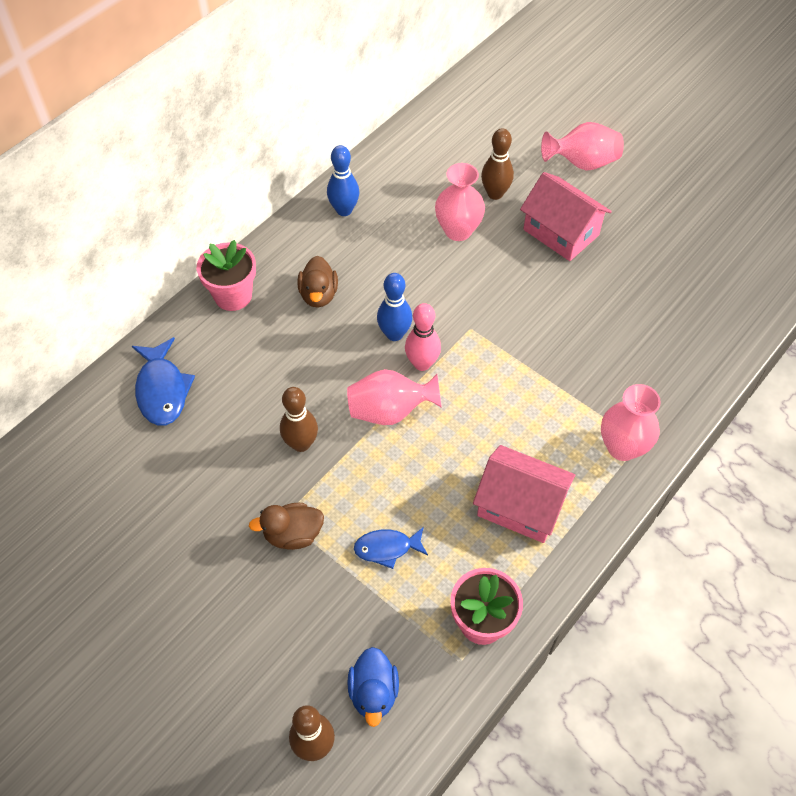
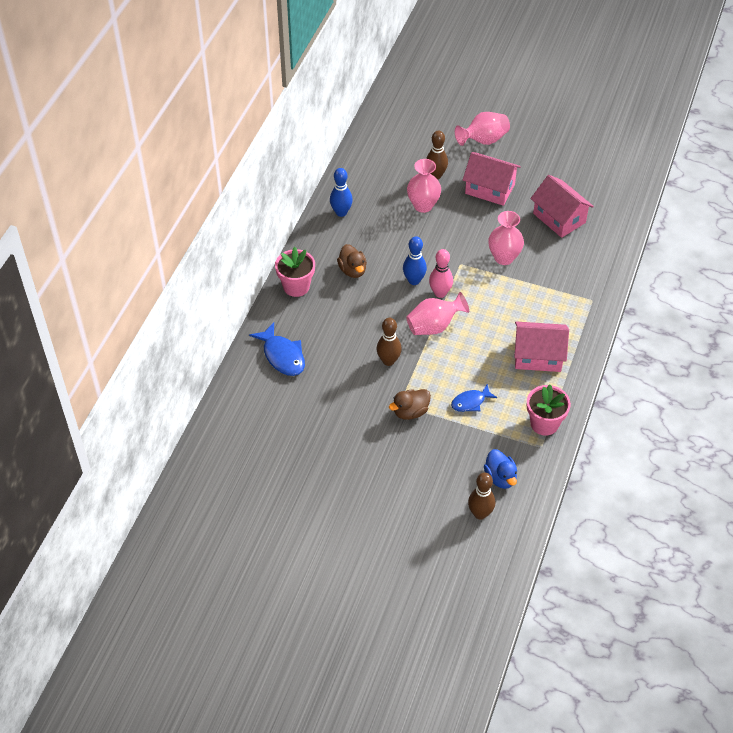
camera: 20 degrees left, 5 degrees down
pink vase [601,384,661,461] -> pink vase moved to [488,211,524,265]
none -> pink house [530,175,594,238]

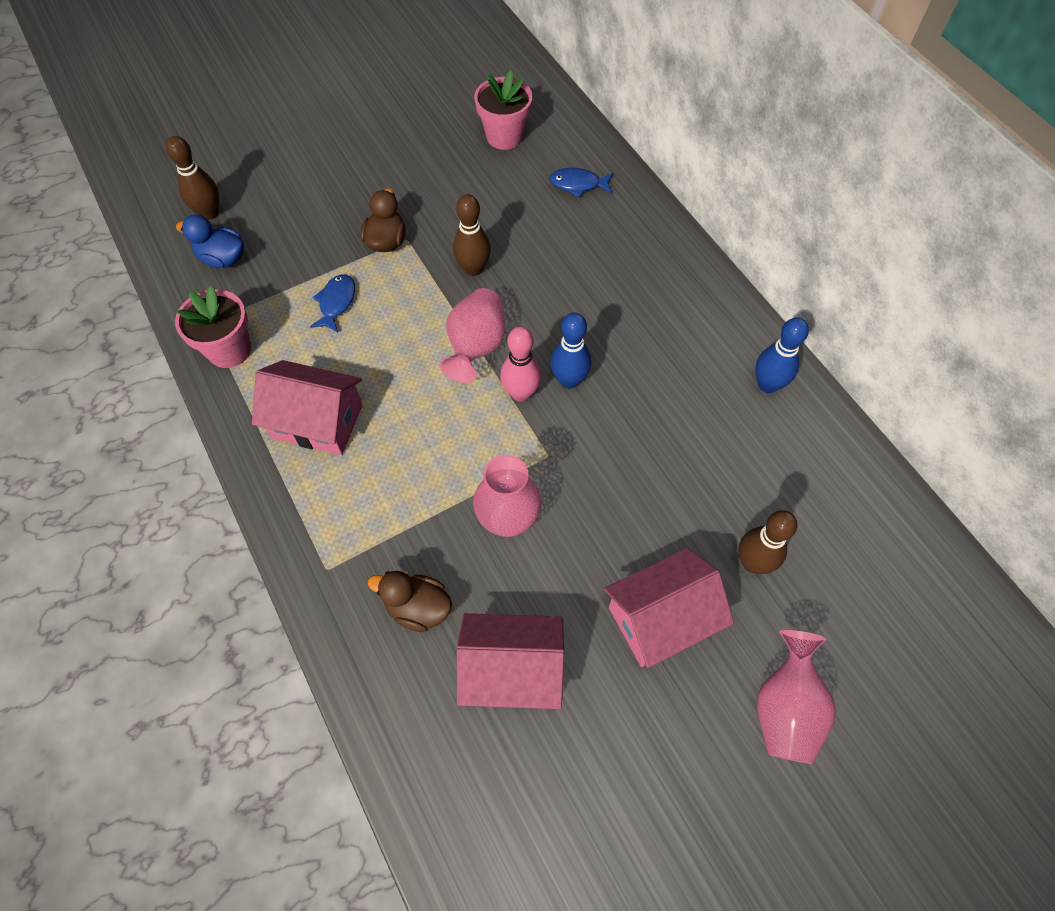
camera: 130 degrees right, 10 degrees up
blue fish [249,322,305,376] -> blue fish [550,168,613,198], size x0.64
pink flower pot [275,247,315,297] -> pink flower pot moved to [474,70,532,150]
brown duck [337,244,367,278] -> brown duck moved to [368,571,452,632]
pink vase [407,159,441,213] -> none
pink house [514,321,569,372] -> pink house turned 60 degrees clockwise [252,360,363,455]

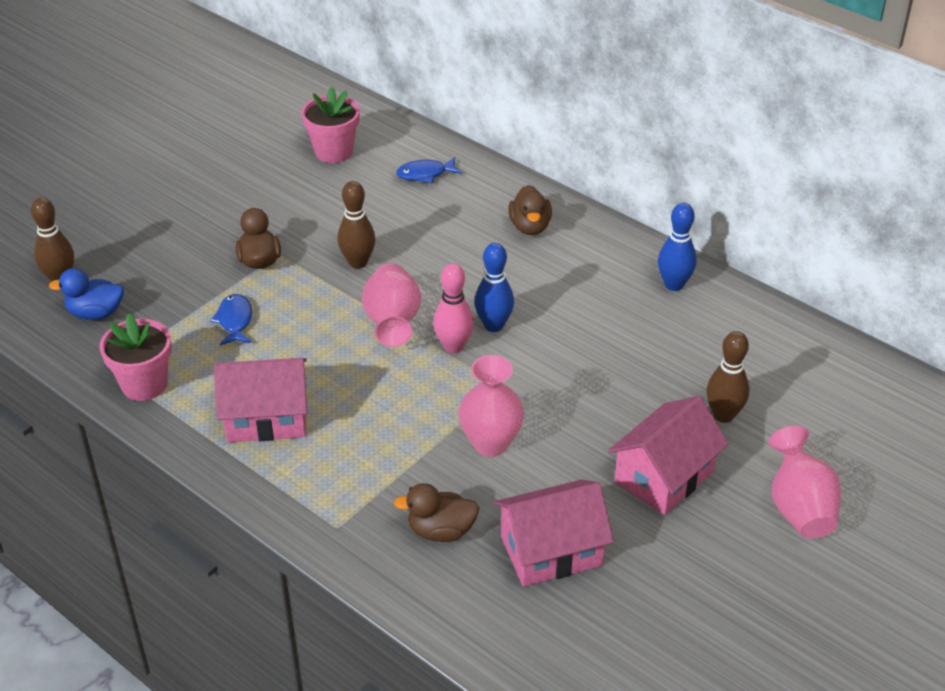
camera: 20 degrees left, 20 degrees down
none -> brown duck [509,185,552,235]

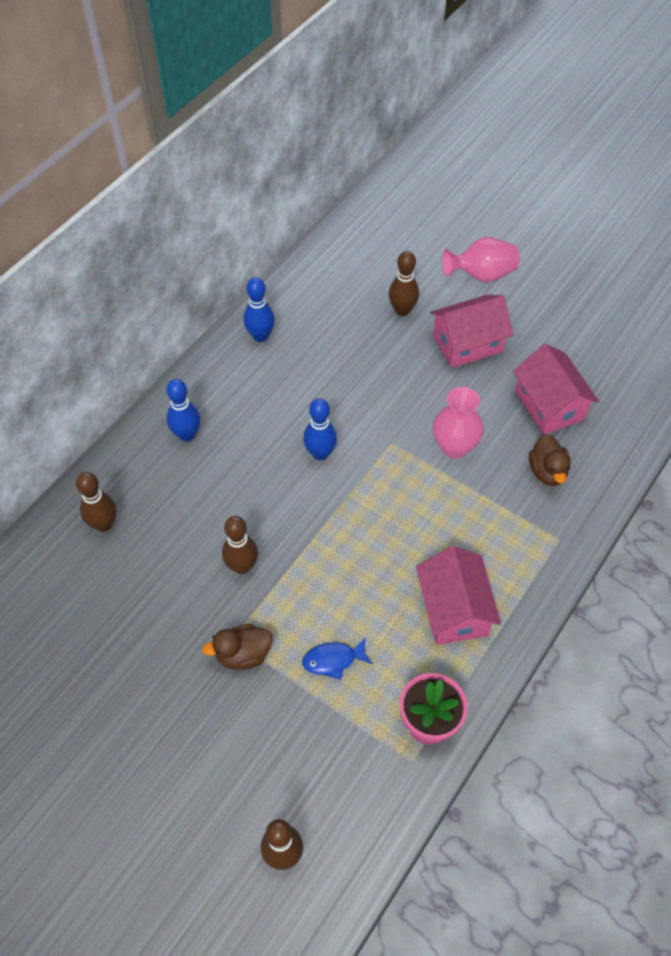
camera: 95 degrees left, 15 degrees up
blue duck [49,268,124,320] -> none
pink flower pot [302,87,360,163] -> none
pink vase [362,263,421,347] -> none
blue fish [396,157,462,183] -> brown bowling pin [76,472,116,532]
pink bowling pin [433,263,474,353] -> none
brown duck [509,185,552,235] -> blue bowling pin [166,379,200,442]
pink house [608,396,729,515] -> pink house turned 60 degrees counterclockwise [430,295,513,368]

